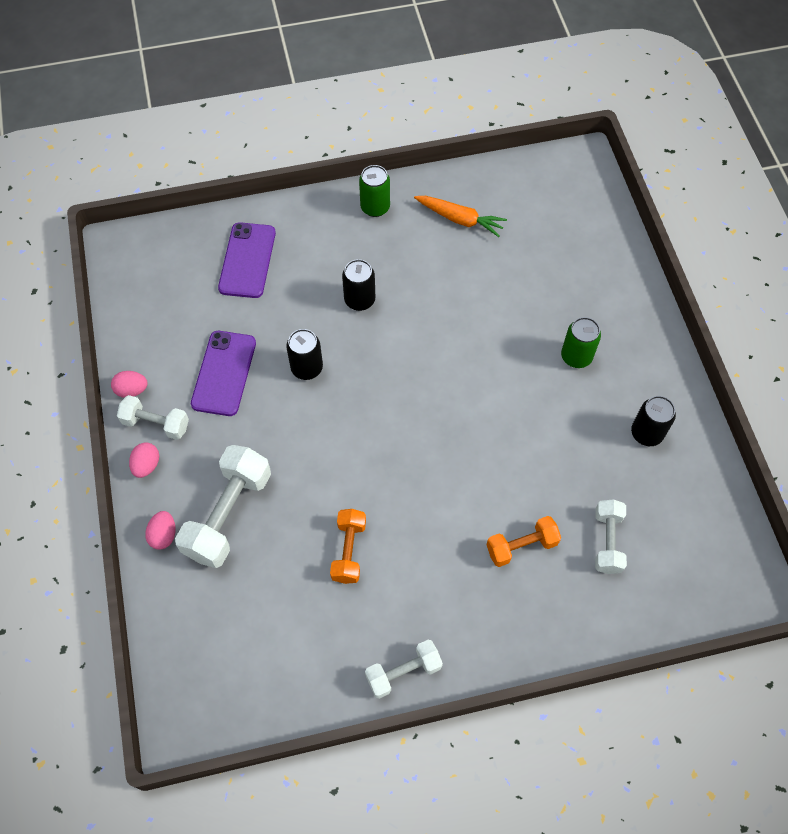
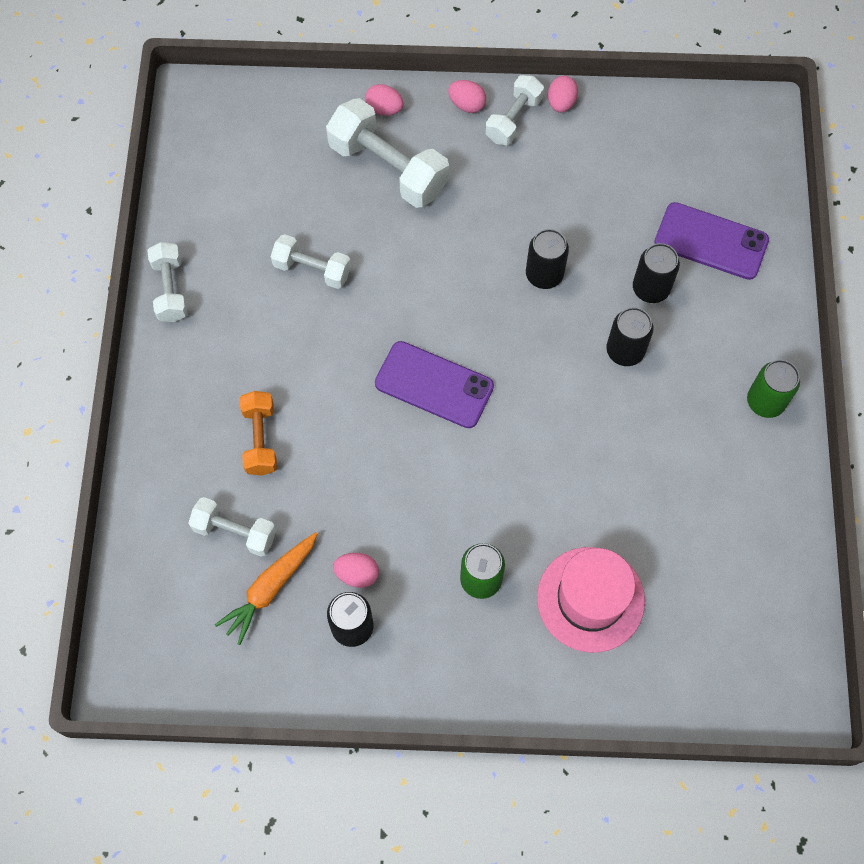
camera: 105 degrees right, 5 degrees up
purple phone [191,331,256,416] -> purple phone moved to [375,341,494,428]
orange dumbbell [330,509,366,584] -> white dumbbell [271,234,351,289]
orange carrot [414,196,507,237] -> orange carrot moved to [215,532,317,645]
none -> pink egg [333,553,379,588]
none -> pink hat [537,547,645,653]
none -> black can [633,243,680,303]

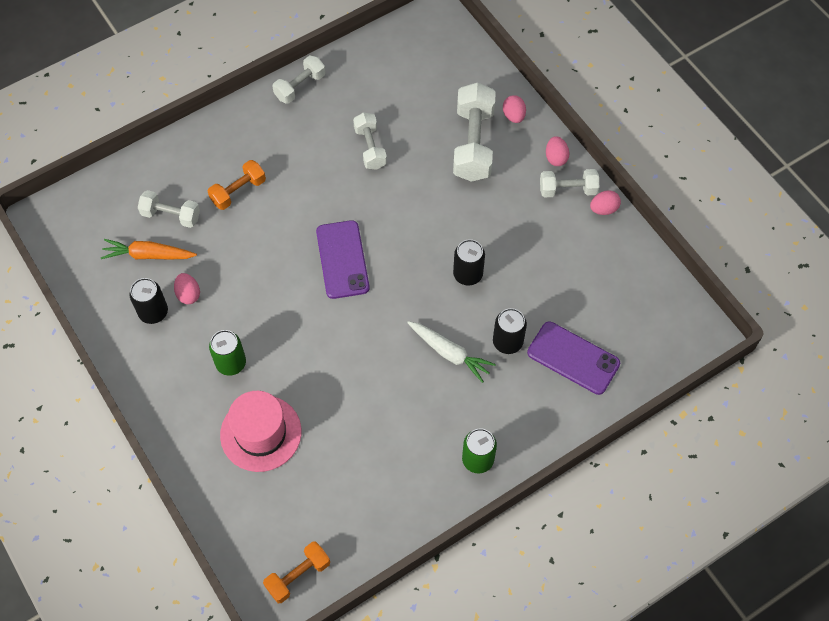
camera: 55 degrees right, 5 degrees down
white dumbbell [188,497,276,557] -> white dumbbell turned 60 degrees counterclockwise [138,190,200,228]
black can [606,307,653,366] -> white carrot [407,321,496,383]
purple phone [654,202,769,280] -> purple phone turned 45 degrees counterclockwise [527,322,620,395]
none -> orange dumbbell [263,542,330,603]

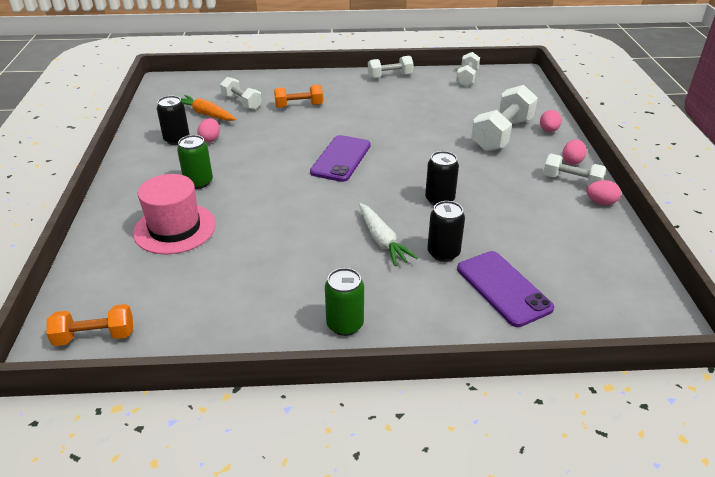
camera: 30 degrees right, 25 degrees down
white dumbbell [353,112,387,170] -> white dumbbell moved to [456,52,480,87]

